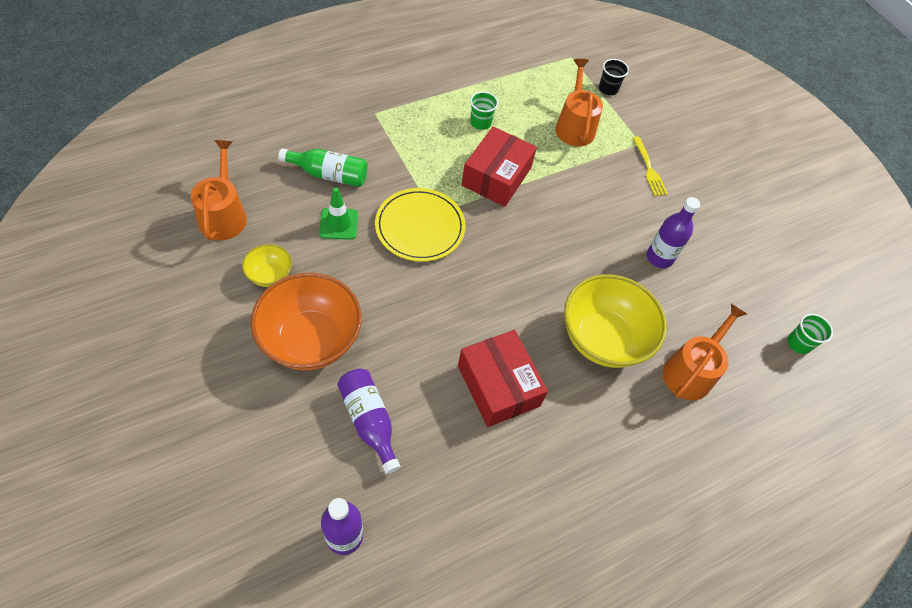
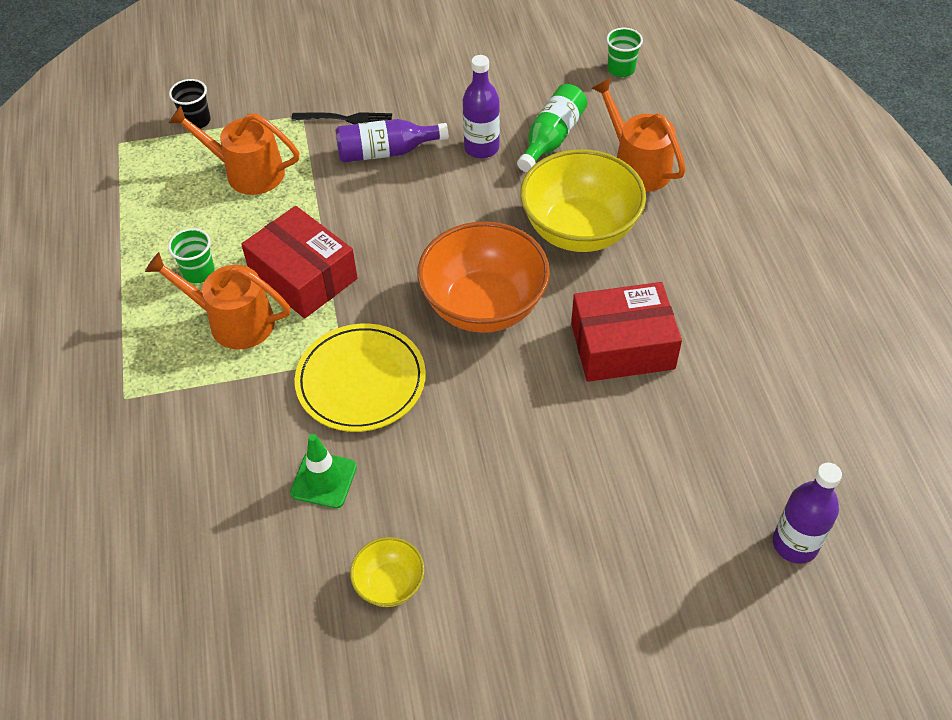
camera: 65 degrees left, 5 degrees down
orange watering can [191,140,247,240] -> orange watering can moved to [145,252,290,350]
orange bowl [251,273,362,370] -> orange bowl moved to [417,221,550,333]
green bottle [278,148,368,187] -> green bottle moved to [517,84,587,172]
purple bottle [337,369,401,474] -> purple bottle moved to [335,119,449,163]
yellow fork [633,136,668,196] -> black fork [291,112,392,124]

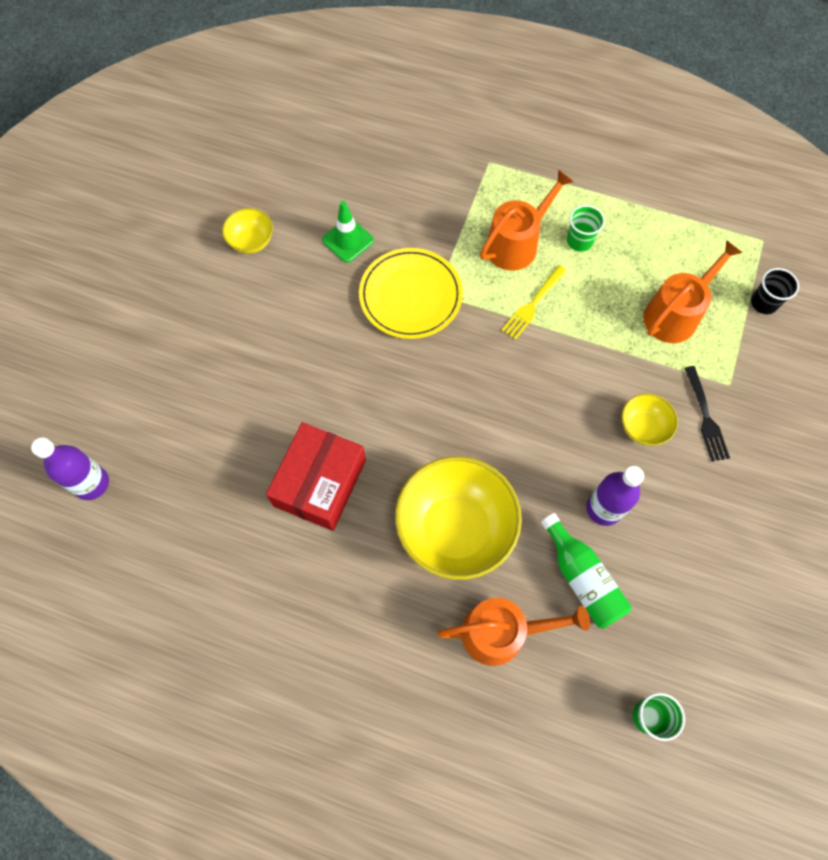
camera: 120 degrees right, 15 degrees up
red box [241,206,357,318] -> yellow fork [501,265,567,340]
black fork [291,112,392,124] -> black fork turned 45 degrees counterclockwise [684,366,730,462]
purple bottle [335,119,449,163] -> yellow bowl [622,394,678,446]
orange bowl [417,221,550,333] -> none

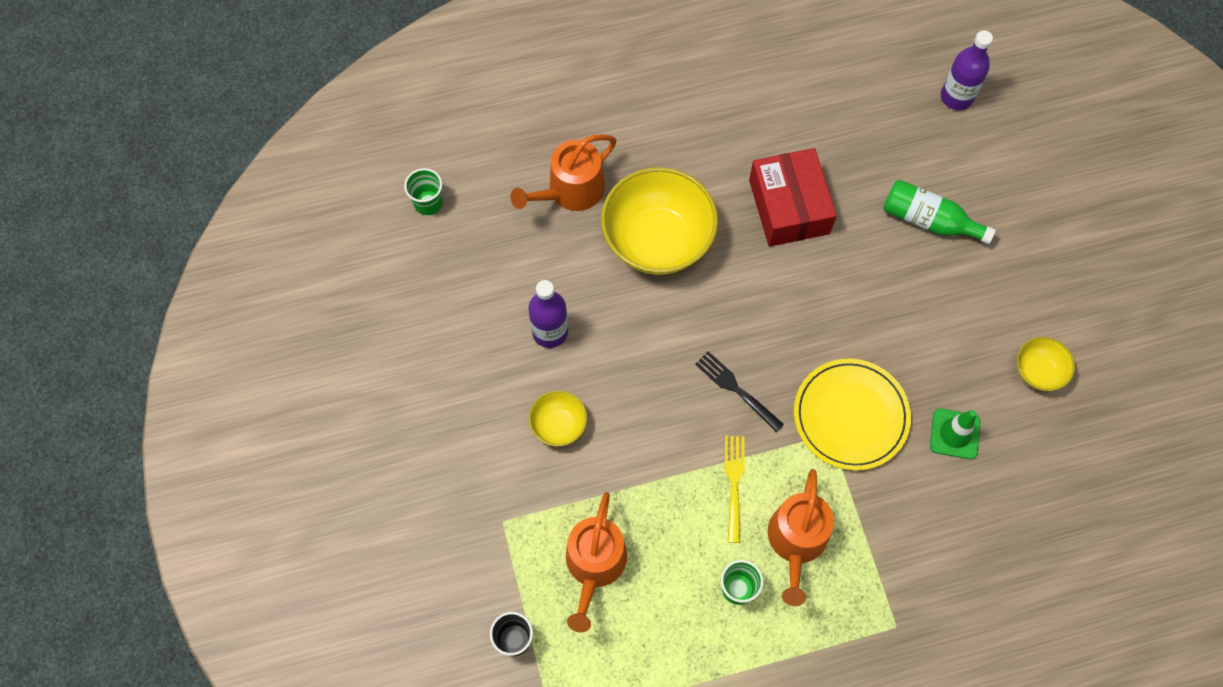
camera: 145 degrees right, 0 degrees up
green bottle [541,513,632,629] -> green bottle moved to [883,179,996,244]
black fork [684,366,730,462] -> black fork moved to [695,351,784,432]

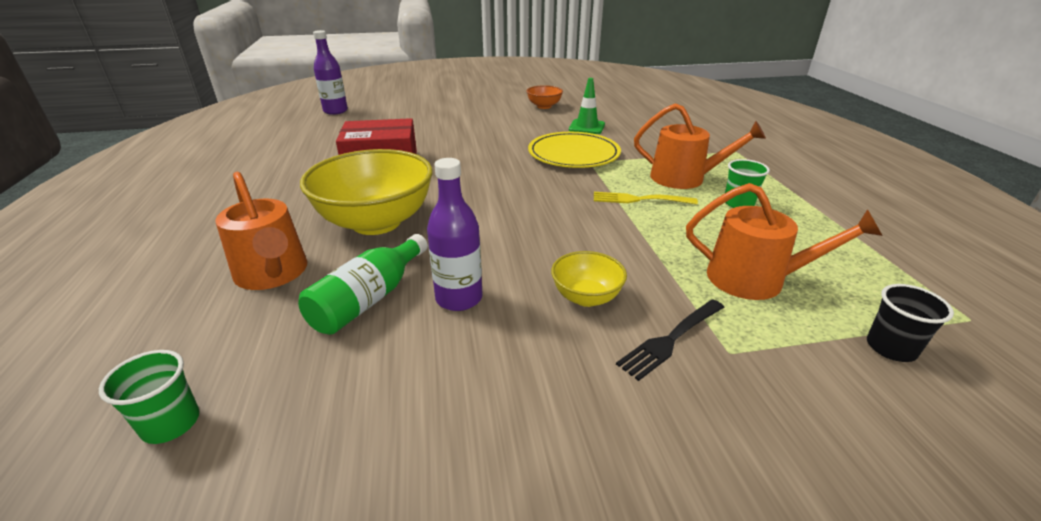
camera: 85 degrees left, 35 degrees down
black fork [695,351,784,432] -> black fork moved to [616,299,724,381]
green bottle [883,179,996,244] -> green bottle moved to [298,234,428,335]
yellow bowl [1017,337,1075,391] -> orange bowl [526,85,563,109]

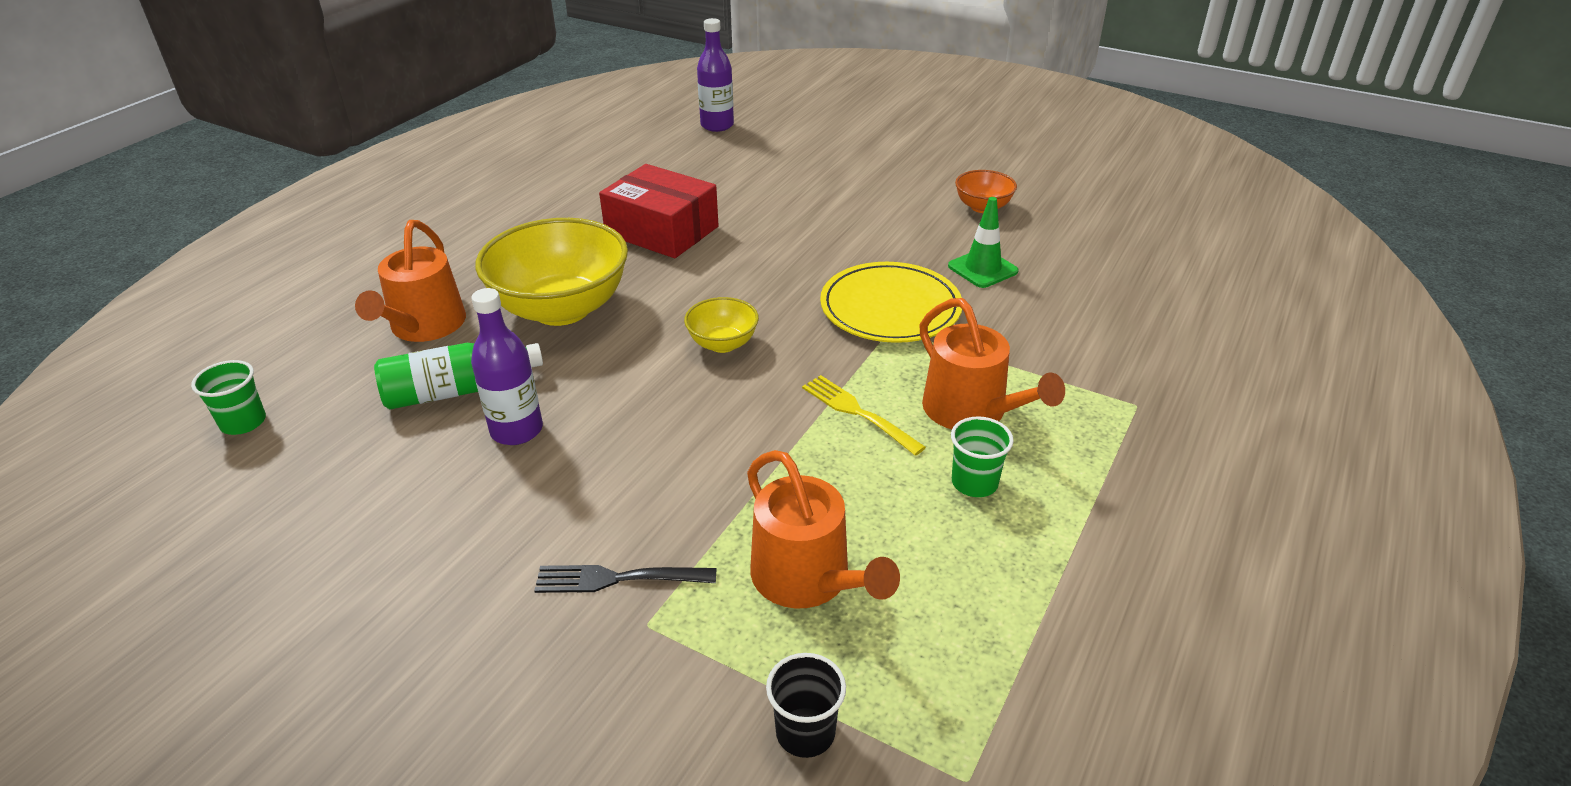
camera: 40 degrees right, 5 degrees up
yellow bowl [551,251,627,307] -> yellow bowl moved to [684,297,759,353]

